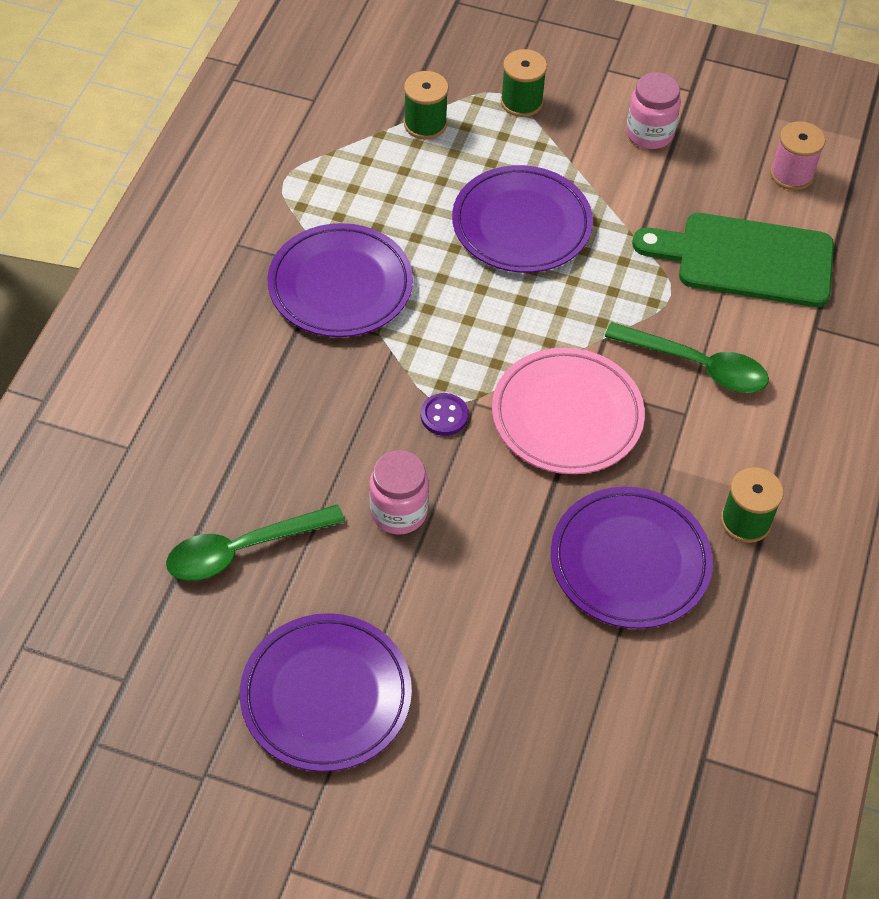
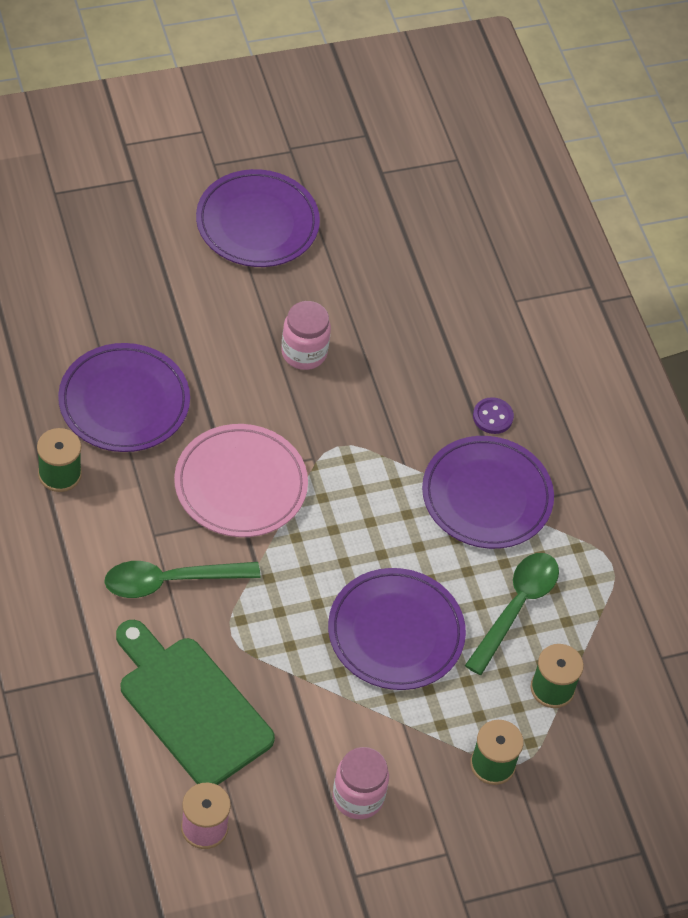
camera: 140 degrees right, 0 degrees up
green spoon [166,505,345,581] -> green spoon moved to [465,553,559,675]
purple button [421,393,468,436] -> purple button moved to [473,397,514,434]
green cutting board [632,213,834,307] -> green cutting board turned 105 degrees counterclockwise [116,620,275,785]

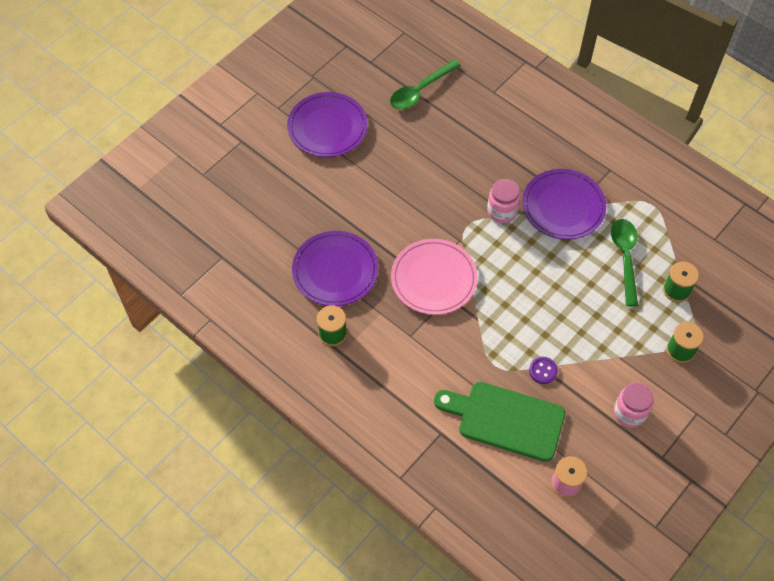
camera: 25 degrees left, 5 degrees up
green spoon [104,561,260,598] -> green spoon moved to [390,59,461,110]
pink jar [281,301,331,370] -> pink jar moved to [487,179,520,223]
purple plate [328,568,466,690] -> none
purple button [473,397,514,434] -> purple button moved to [529,357,558,384]

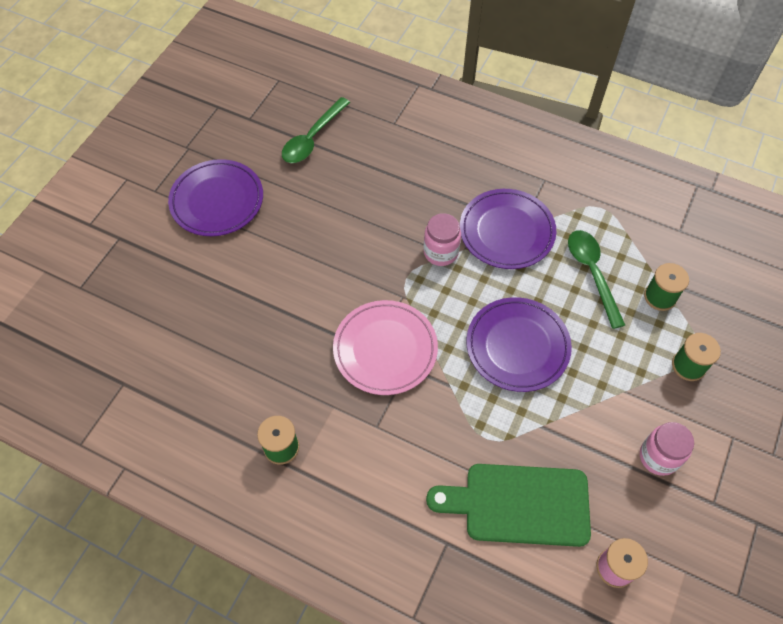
camera: 15 degrees left, 0 degrees up
purple plate [292,231,378,306] -> purple plate moved to [466,297,572,392]
purple button [529,357,558,384] -> none

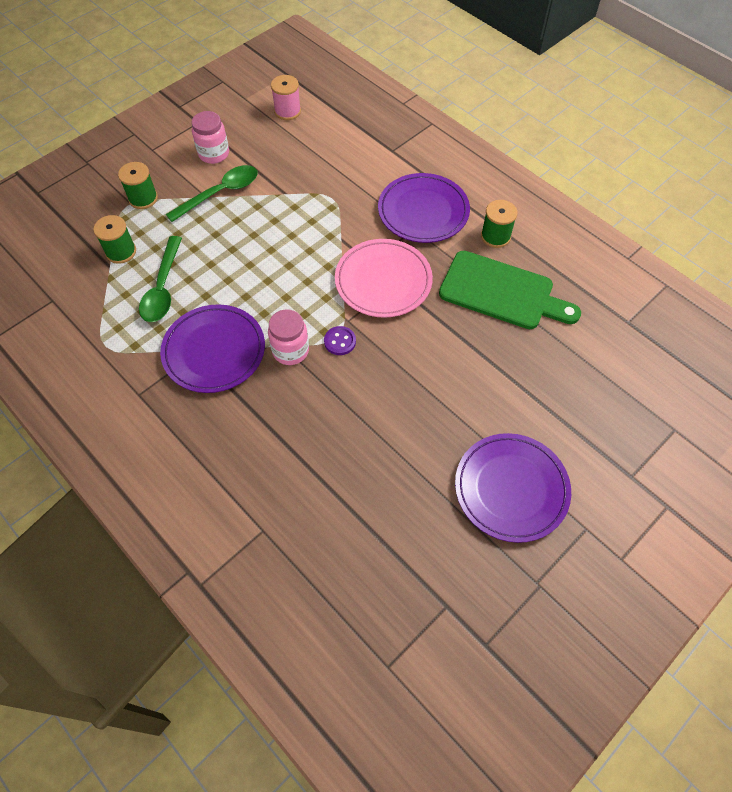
camera: 160 degrees left, 0 degrees up
green spoon [282,97,350,163] -> green spoon moved to [166,165,258,222]
green cutting board [426,464,591,547] -> green cutting board moved to [439,251,581,329]
purple plate [466,297,572,392] -> purple plate moved to [378,173,470,243]
none -> purple button [324,326,356,355]

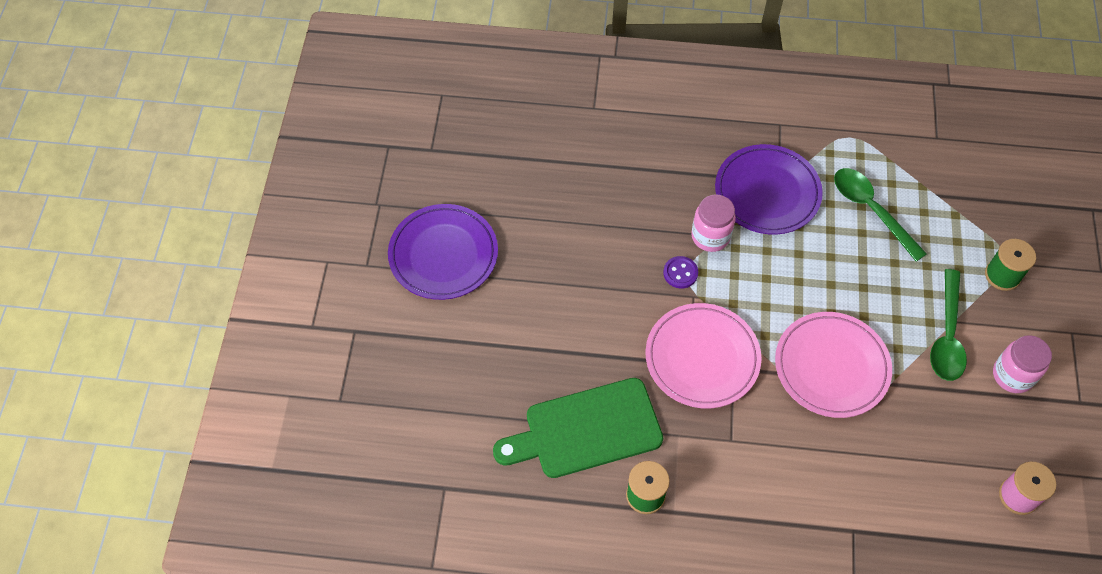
camera: 140 degrees right, 0 degrees up
green spool [93,215,136,264] -> none
purple plate [378,173,470,243] -> none
none -> pink plate [775,312,892,418]

